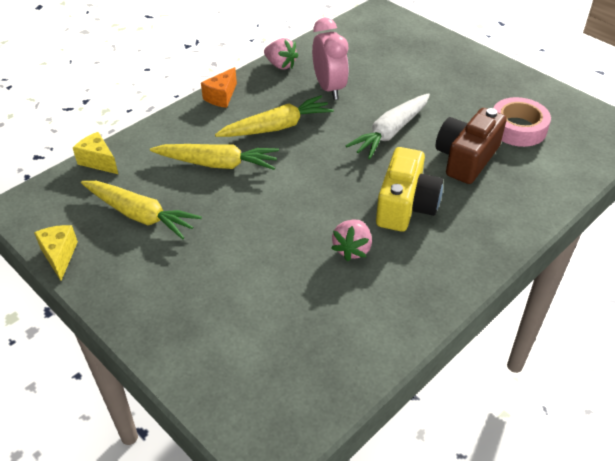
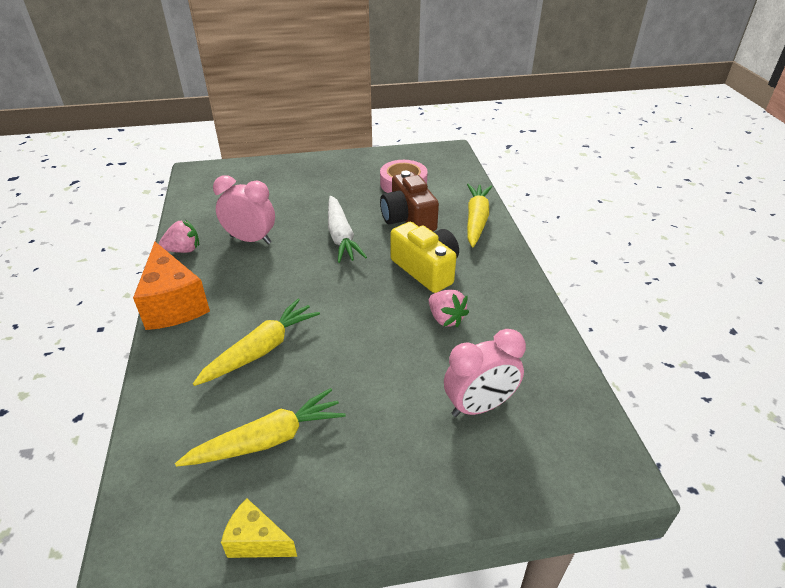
camera: 55 degrees left, 5 degrees down
yellow cheese [73,132,118,174] -> none
orange cheese [201,67,237,108] -> orange cheese [133,242,210,330], size x1.85
yellow carrot [215,95,334,137] -> yellow carrot moved to [467,184,492,247]
none -> pink clock [444,329,526,417]

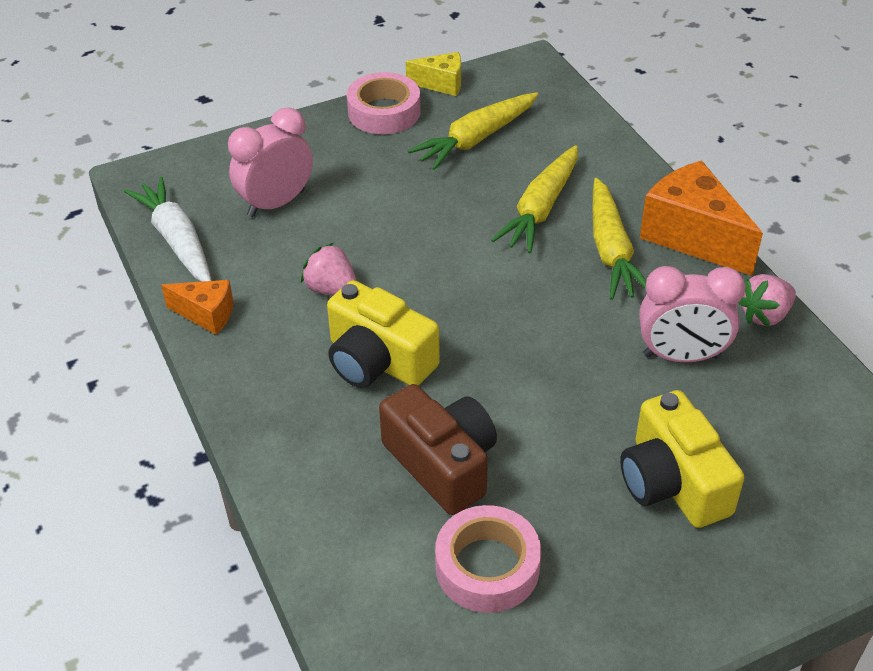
camera: 165 degrees right, 5 degrees up
white carrot [328,196,367,263] -> white carrot moved to [124,177,212,282]
yellow carrot [467,184,492,247] -> yellow carrot moved to [593,178,646,300]
none -> orange cheese [161,280,234,334]
none -> pink tape [347,72,421,134]
none -> yellow camera [620,390,744,528]

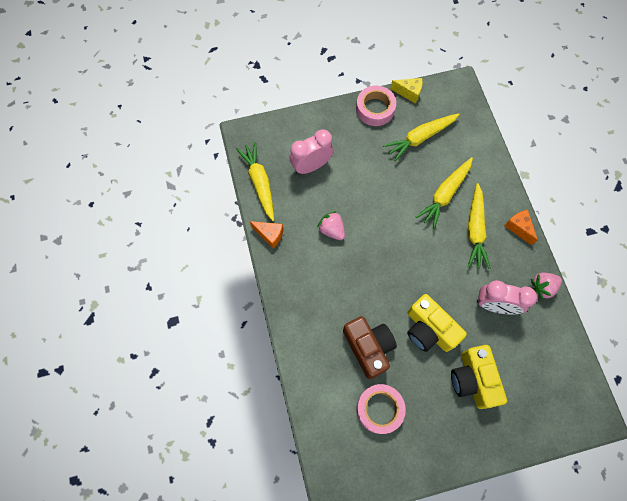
camera: 10 degrees right, 25 degrees up
white carrot [124,177,212,282] -> yellow carrot [236,142,274,221]
yellow camera [327,280,440,388] -> yellow camera moved to [407,294,467,352]
orange cheese [640,160,763,276] -> orange cheese [504,210,537,245], size x0.54

